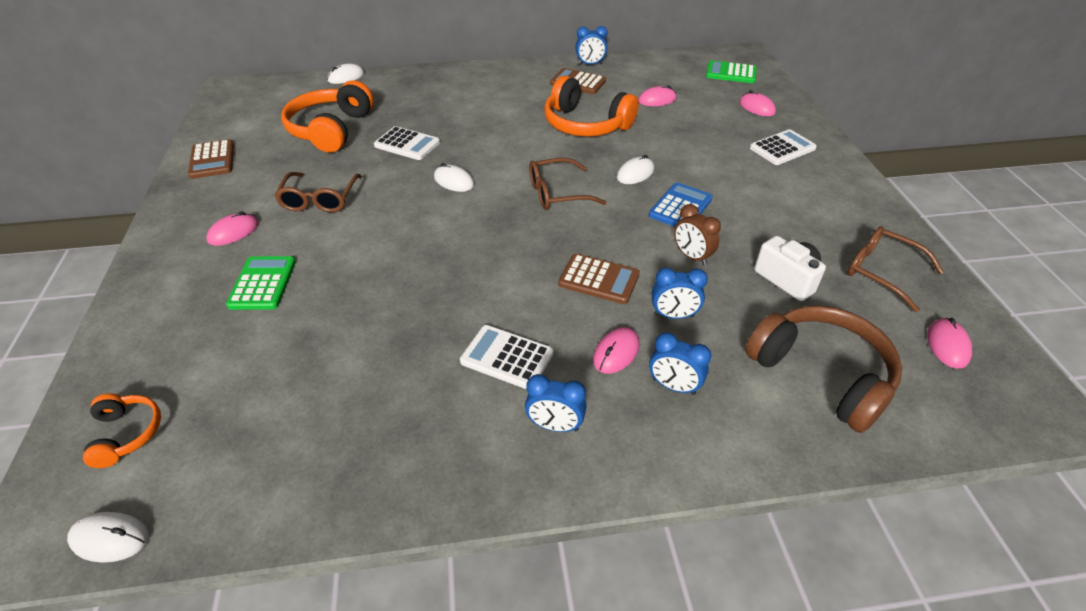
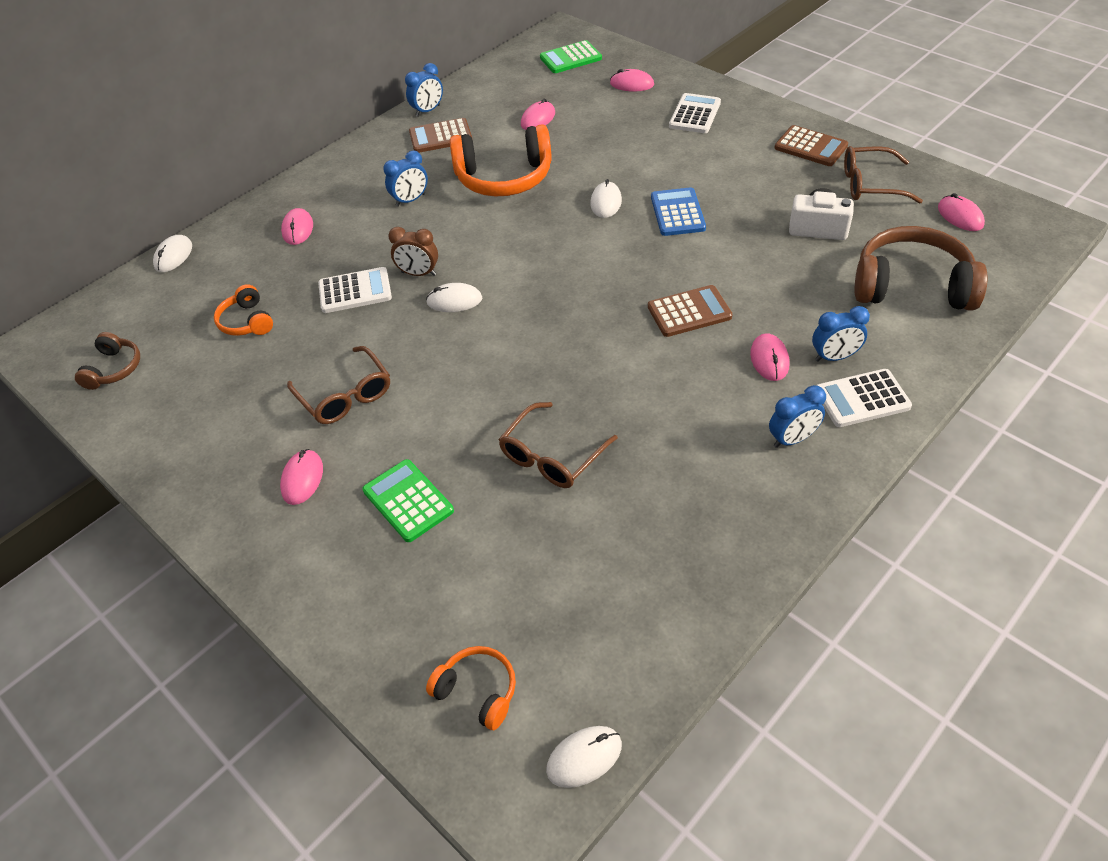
camera: 35 degrees left, 5 degrees up
brown calculator [188,139,234,179] -> brown calculator moved to [775,125,848,166]
orange headphones [281,80,374,153] -> orange headphones [214,284,273,336], size x0.51
white calculator [460,325,553,389] -> white calculator moved to [816,369,912,427]
brown glasses [529,158,607,210] -> brown glasses moved to [498,402,618,488]
blue clock [652,267,708,319] -> blue clock moved to [383,150,428,207]
brown clock [674,204,721,266] -> brown clock moved to [388,227,438,276]
none -> brown headphones [75,332,140,390]
none -> pink mouse [281,208,313,245]

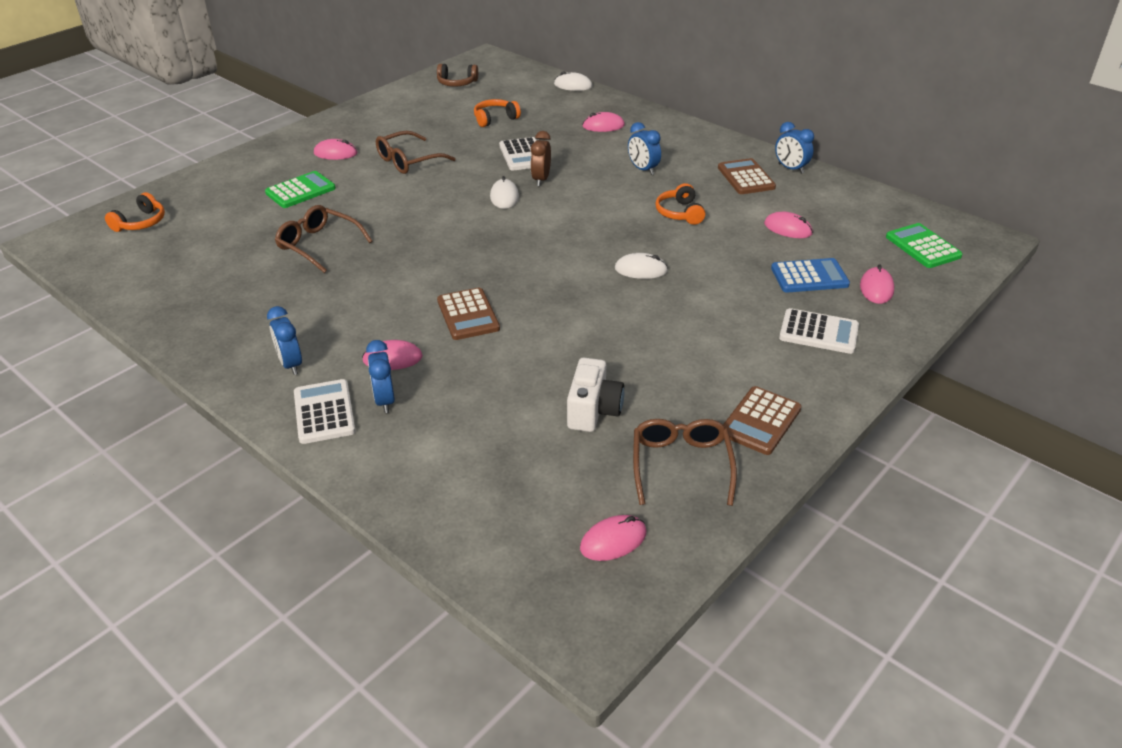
camera: 85 degrees right, 10 degrees down
orange headphones [450,124,552,197] -> orange headphones [655,183,706,225], size x0.51
white mouse [546,726,622,788] -> none
blue calculator [651,187,706,236] -> blue calculator moved to [771,258,850,293]
brown headphones [855,226,988,311] -> none

